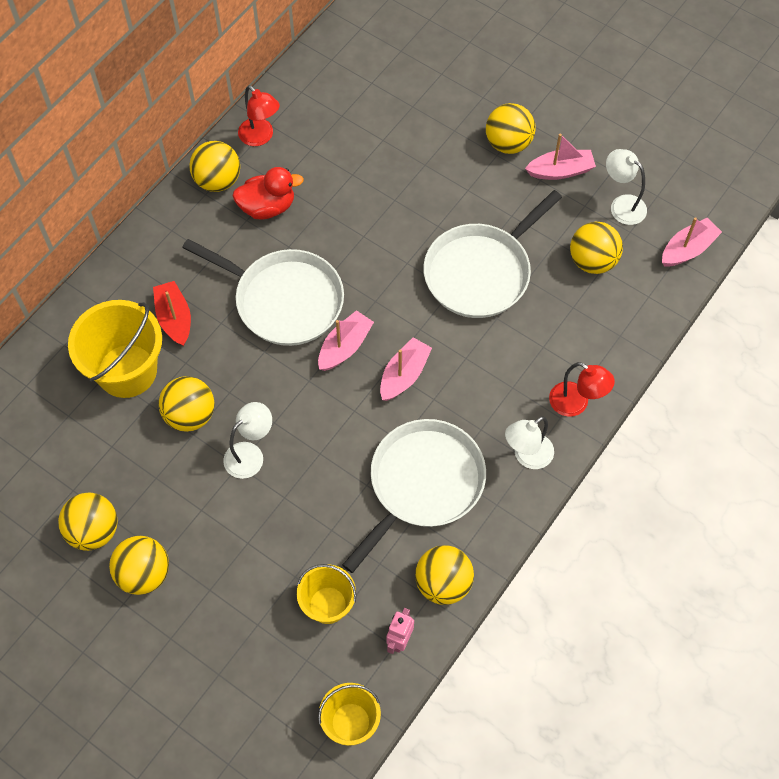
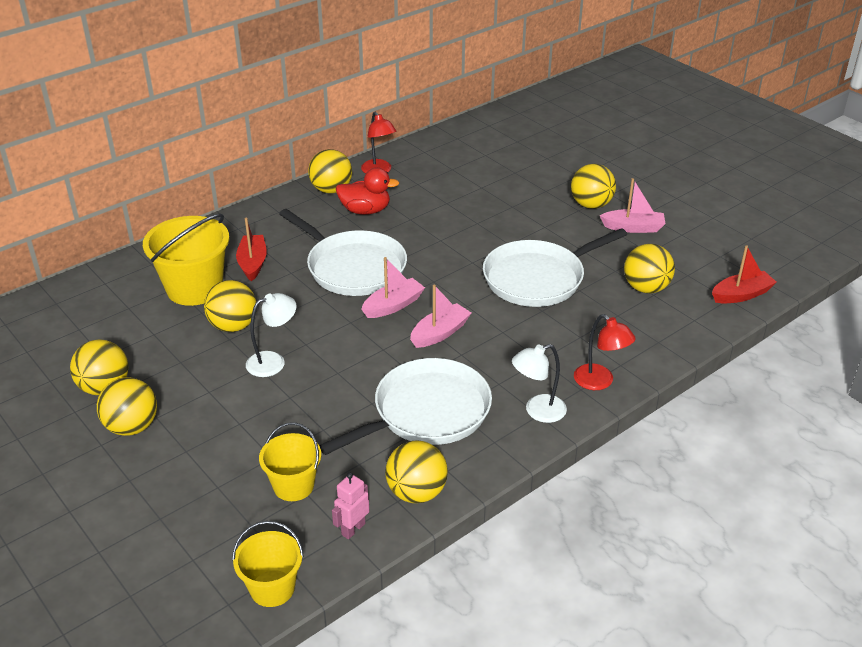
camera: 15 degrees right, 25 degrees down
white lamp [606,149,647,225] -> none
pink boat [662,217,722,267] -> red boat [712,245,777,303]

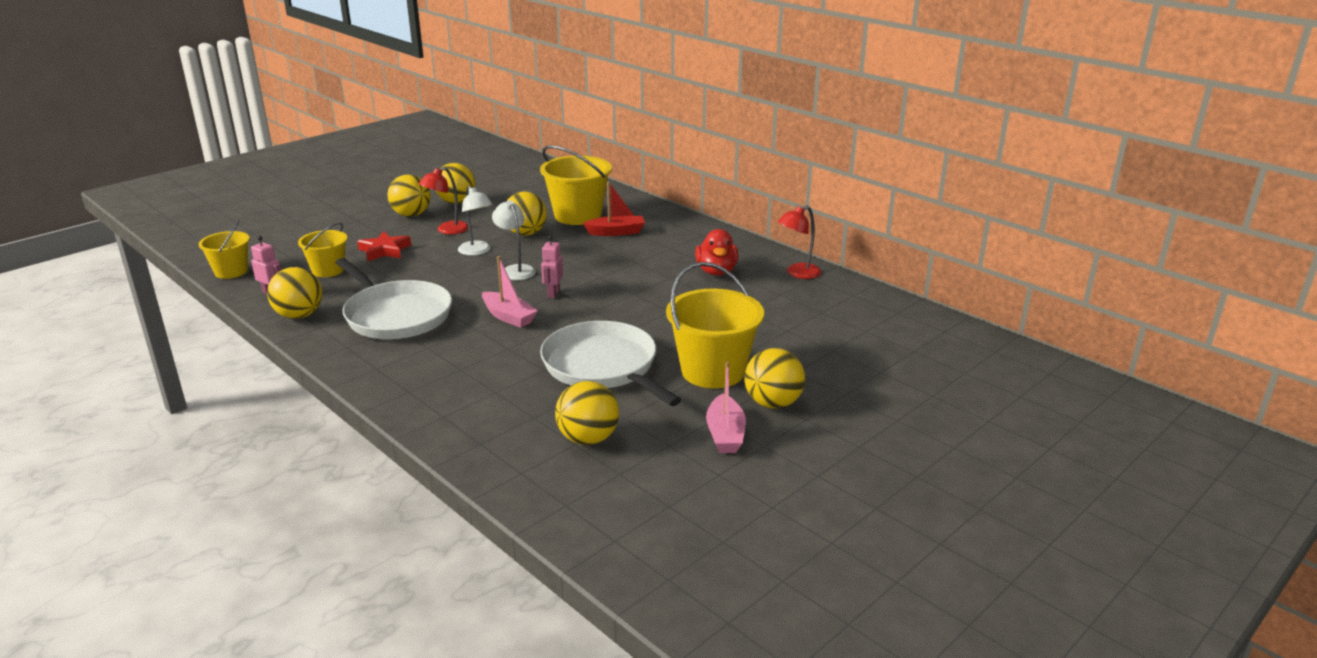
camera: 85 degrees right, 10 degrees down
white pan [279,209,407,296] -> none
yellow ball [308,149,352,193] -> none
pink boat [361,257,425,318] -> pink robot [541,235,563,298]
white lamp [512,344,567,423] -> white lamp moved to [492,200,536,280]
red lamp [574,314,636,390] -> red lamp moved to [419,167,468,235]
red boat [712,245,777,303] -> none
none -> red star [357,232,411,261]
none -> yellow bucket [666,262,764,388]

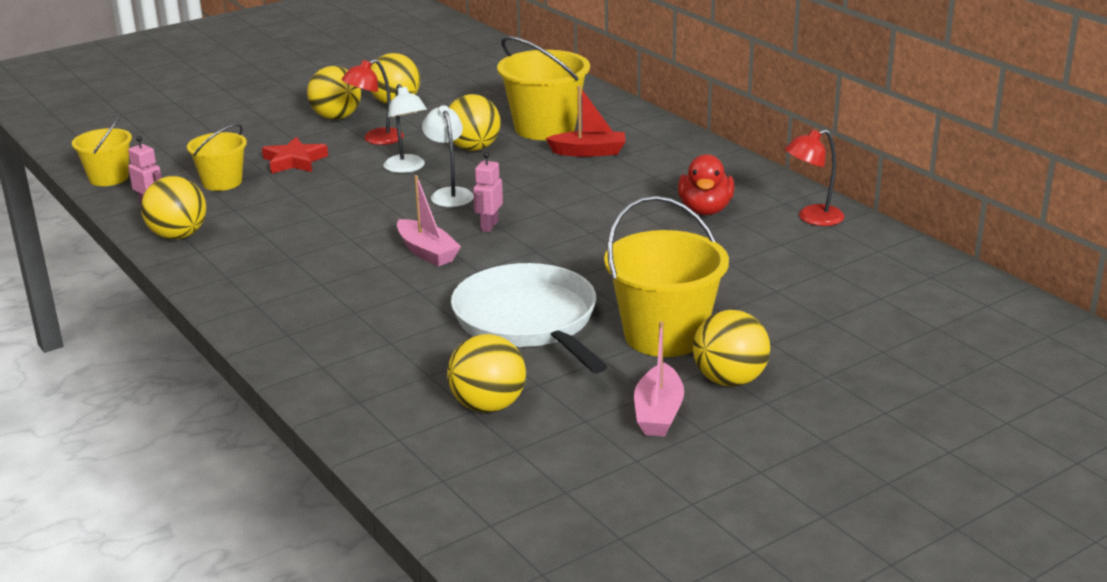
camera: 10 degrees right, 0 degrees up
white pan [336,258,452,339] -> none

